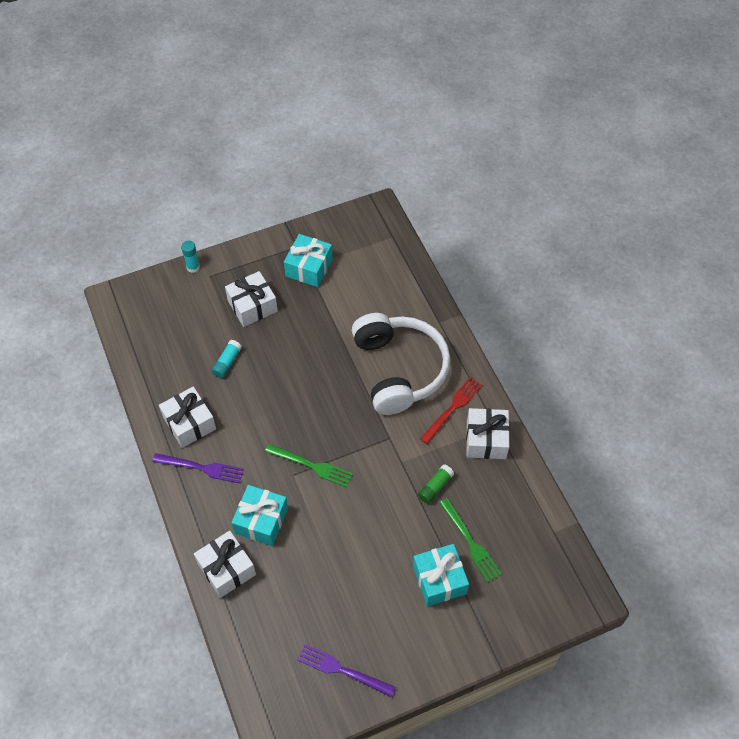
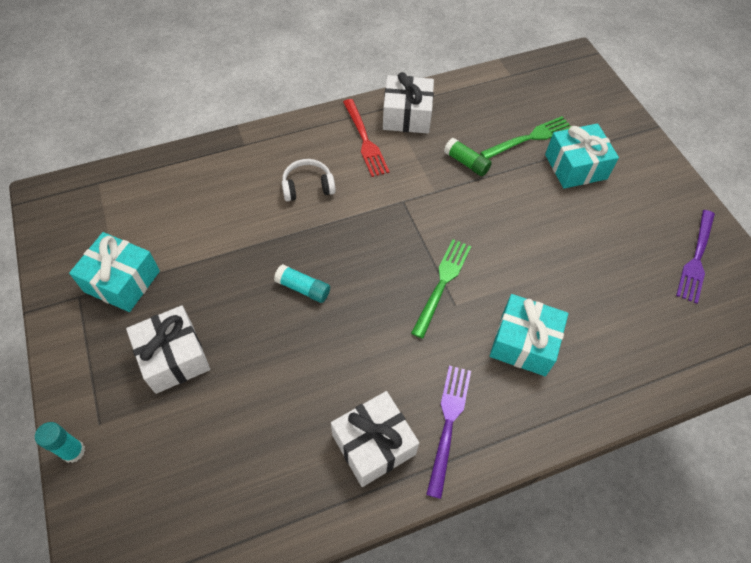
camera: 90 degrees left, 0 degrees up
white gift [194,531,256,598] -> none
turquoise glue stick [212,340,242,378] -> turquoise glue stick moved to [274,264,330,303]
white headphones [352,313,450,415] -> white headphones [282,159,336,201], size x0.41
red fork [420,377,482,444] -> red fork turned 150 degrees counterclockwise [343,99,390,177]

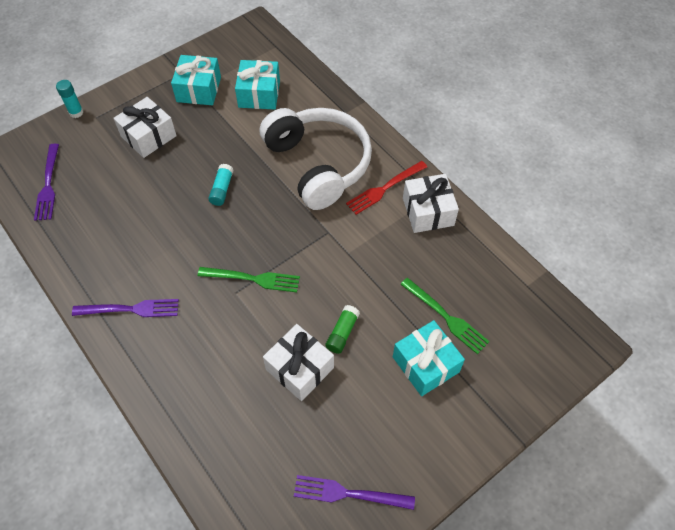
camera: 75 degrees right, 0 degrees up
white headphones [282,159,336,201] -> white headphones [260,108,372,210], size x2.44
white gift [331,391,419,487] -> white gift moved to [263,324,334,401]
green glue stick [444,138,492,176] -> green glue stick moved to [325,305,360,354]
turquoise gift [490,294,568,376] -> turquoise gift moved to [235,60,280,110]
none -> purple fork [34,144,59,221]

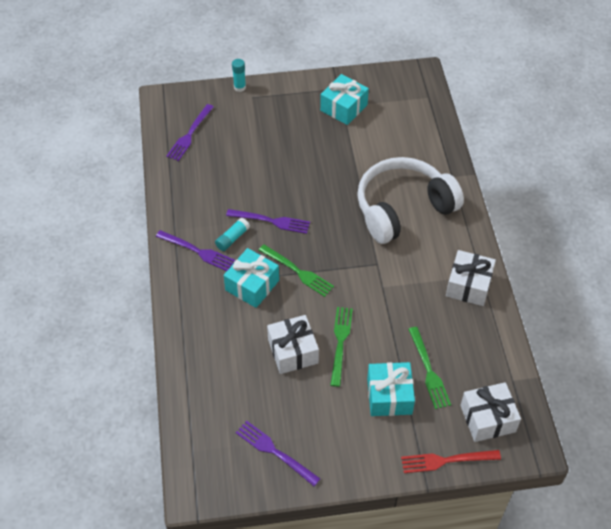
camera: 30 degrees right, 5 degrees down
white gift [113,97,177,158] -> white gift moved to [460,382,521,442]
turquoise glue stick [208,164,234,206] -> turquoise glue stick moved to [215,218,250,251]
turquoise gift [235,60,280,110] -> turquoise gift moved to [224,248,279,308]
white headphones [260,108,372,210] -> white headphones turned 120 degrees counterclockwise [357,157,464,244]
green glue stick [325,305,360,354] -> green fork [330,307,353,387]
red fork [346,161,427,215] -> red fork moved to [401,450,501,473]
none -> purple fork [226,209,310,234]

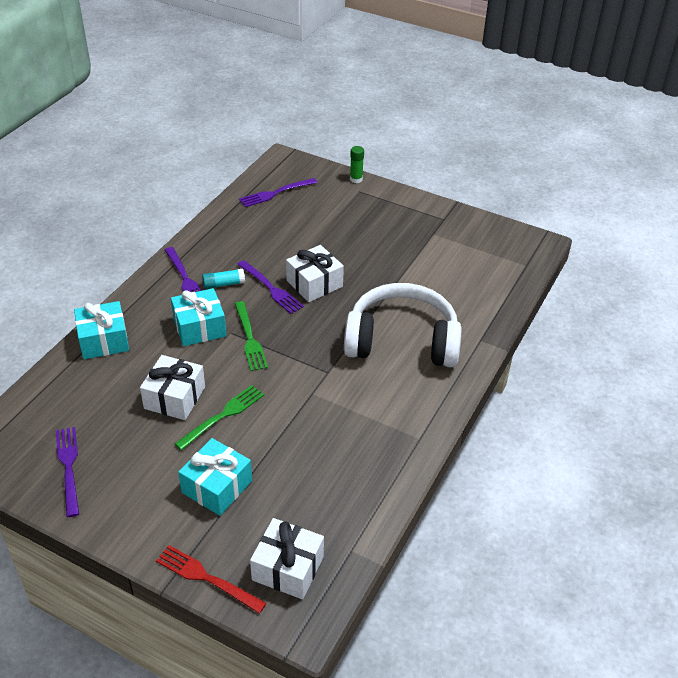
camera: 35 degrees right, 10 degrees down
turquoise glue stick [232,59,246,92] -> green glue stick [350,146,364,183]
turquoise gift [320,74,369,125] -> turquoise gift moved to [74,301,129,359]
green fork [408,327,451,409] -> none
white gift [446,250,496,306] -> white gift moved to [286,245,344,302]

